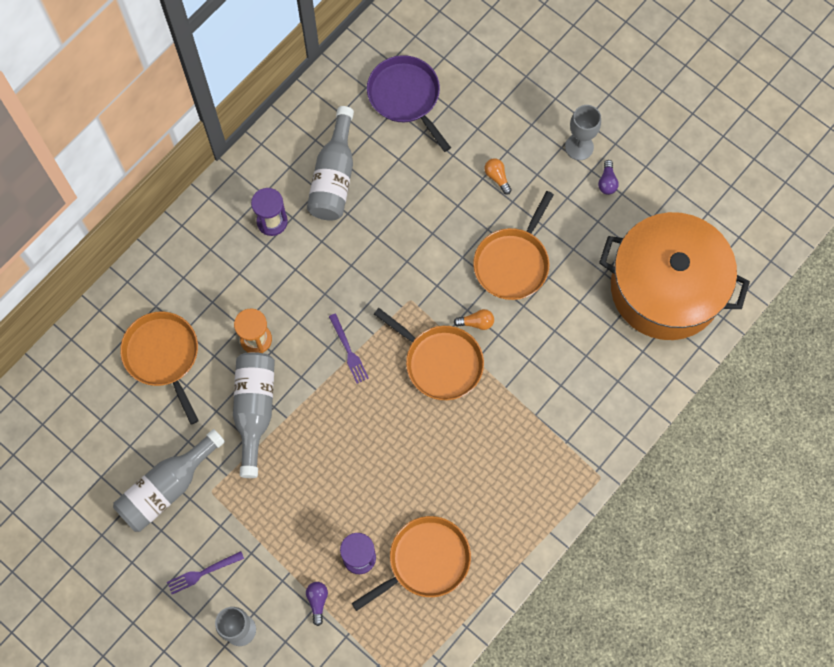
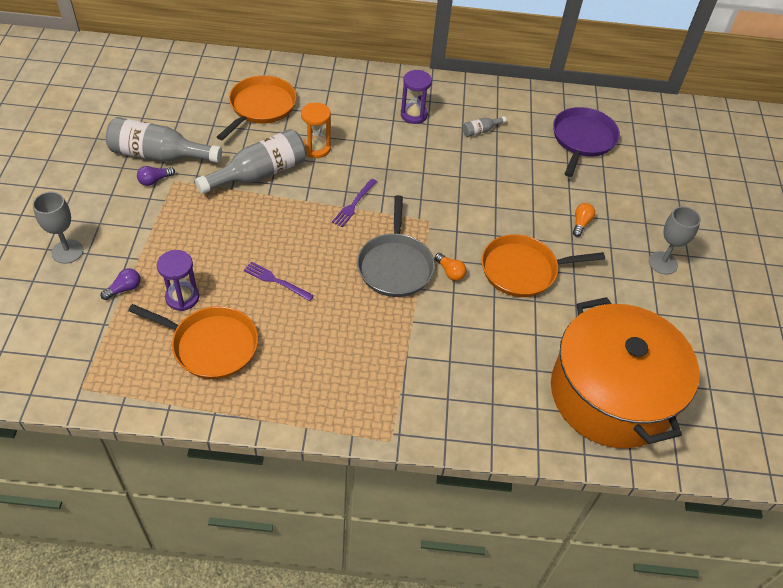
camera: 50 degrees right, 20 degrees down
purple fork [167,551,244,594] -> purple fork moved to [244,262,314,301]
grey bottle [307,106,354,221] -> grey bottle [463,116,506,137], size x0.44
orange pan [374,308,484,400] -> grey pan [357,195,435,297]
purple light bulb [598,160,619,195] -> purple light bulb moved to [137,166,175,186]

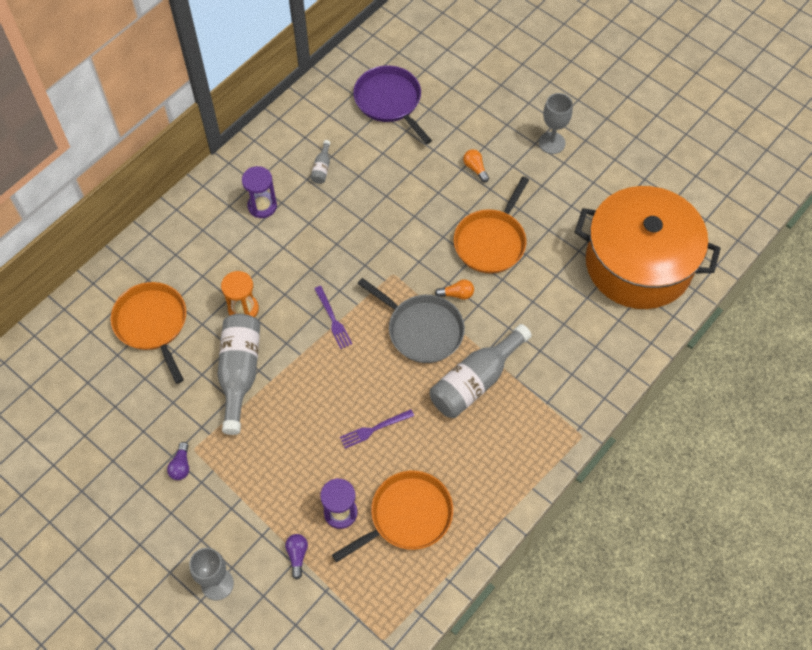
camera: 50 degrees left, 10 degrees up
grey bottle [106,117,222,163] -> grey bottle moved to [430,324,532,418]

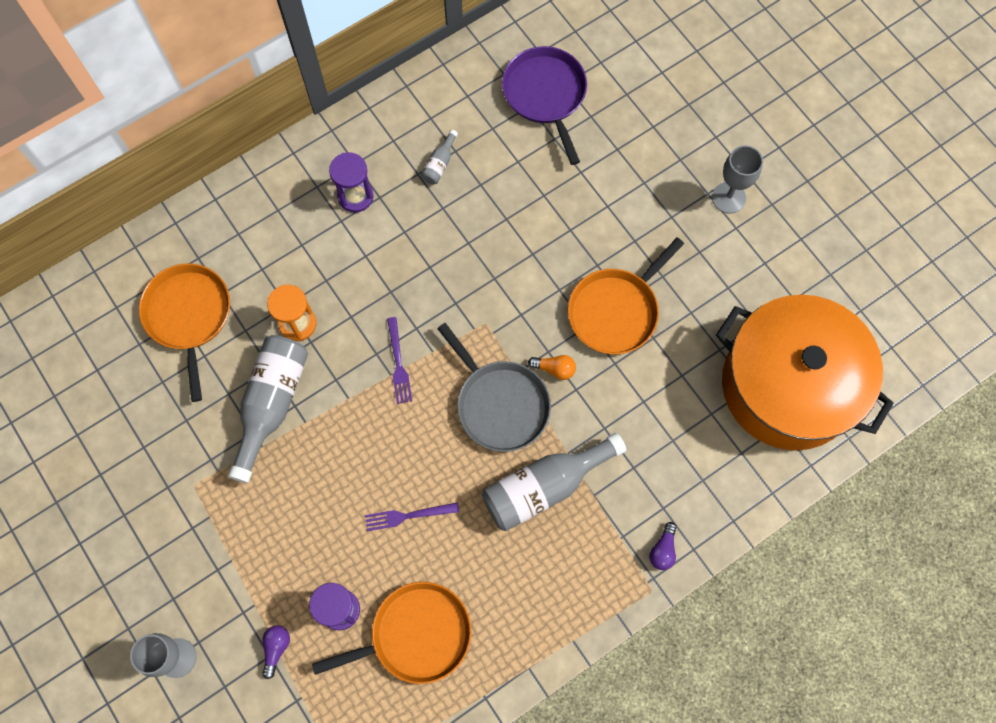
camera: 15 degrees right, 10 degrees up
purple light bulb [167,442,189,480] -> purple light bulb moved to [649,522,677,570]
orange light bulb [463,149,489,182] -> none

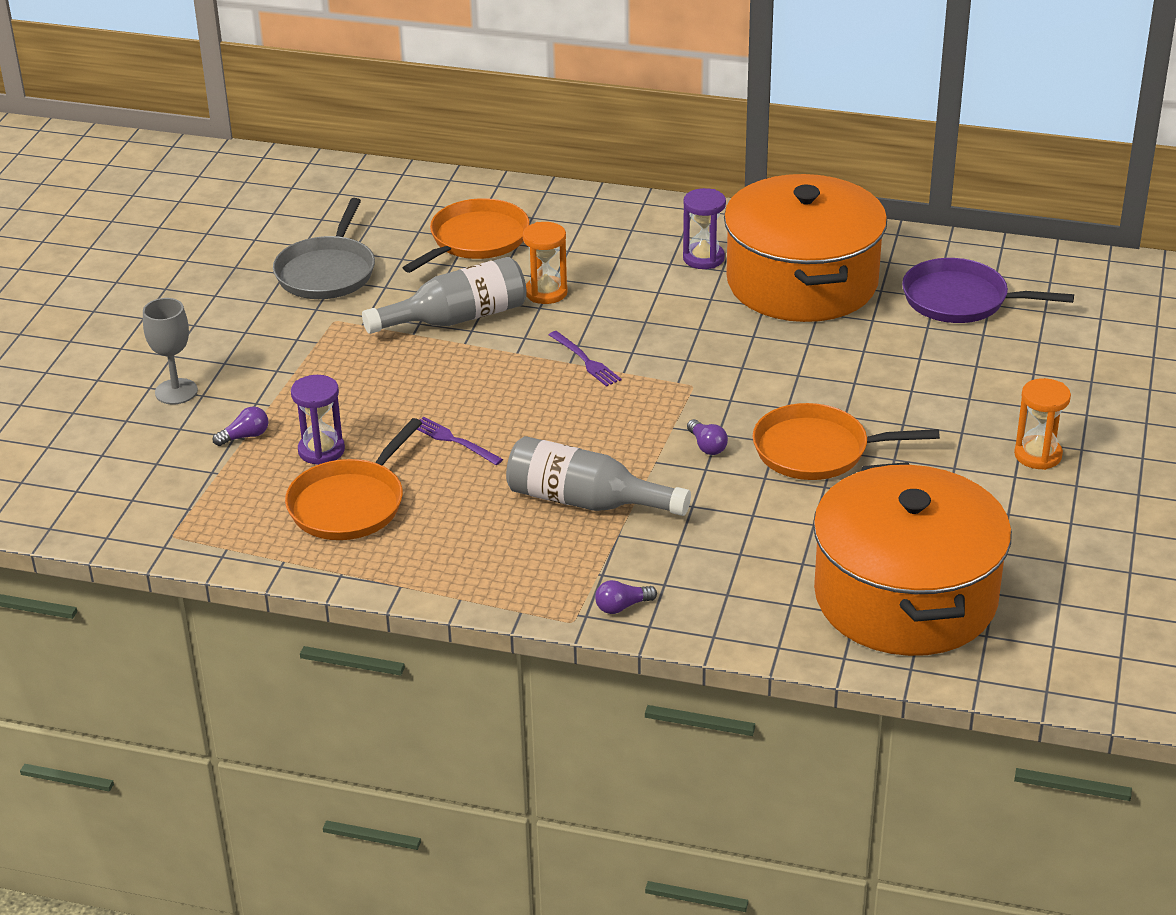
camera: 50 degrees right, 35 degrees down
orange pan [312,582,472,684] -> orange pan turned 90 degrees clockwise [285,418,422,540]
purple fork [387,317,412,404] -> purple fork turned 75 degrees counterclockwise [549,331,621,387]
grey bottle [421,130,458,185] -> orange pot [724,174,887,322]
grey pan [437,323,551,452] -> grey pan moved to [273,198,375,299]
purple pan [502,46,587,165] -> purple pan turned 105 degrees counterclockwise [902,258,1074,323]
orange light bulb [528,355,576,380] -> purple light bulb [687,419,728,455]
grey goblet [712,145,763,214] -> orange hourglass [1014,378,1071,470]

